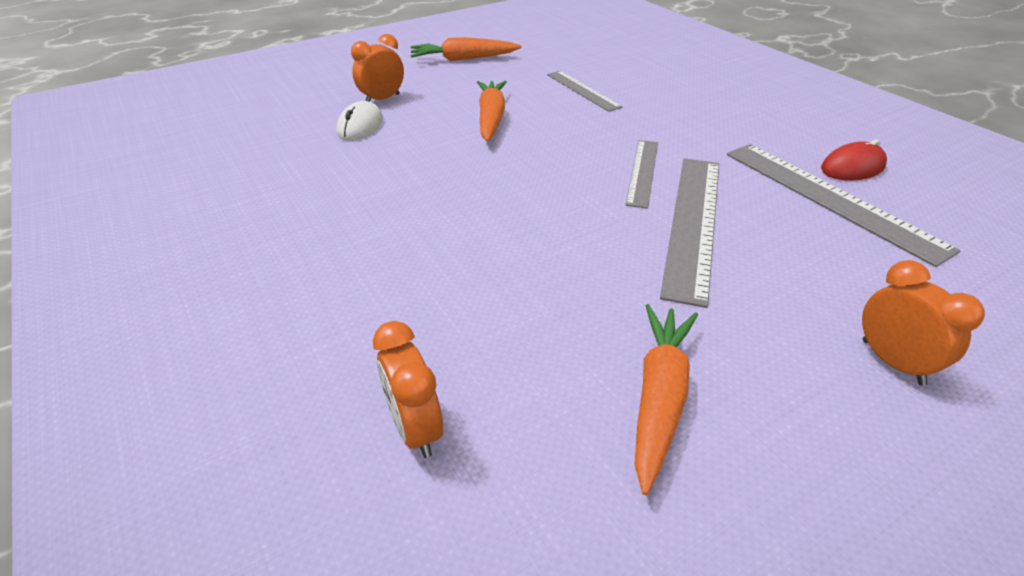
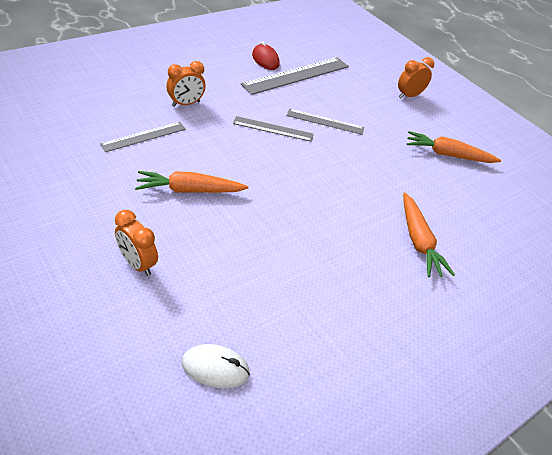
camera: 100 degrees left, 5 degrees up
white mouse [336,101,383,141] -> white mouse moved to [182,344,250,388]
orange clock [373,321,443,458] -> orange clock moved to [167,61,206,107]
orange carrot [411,37,522,61] -> orange carrot moved to [403,193,455,277]
grey ruler [660,158,719,308] -> grey ruler [286,109,364,135], size x0.58

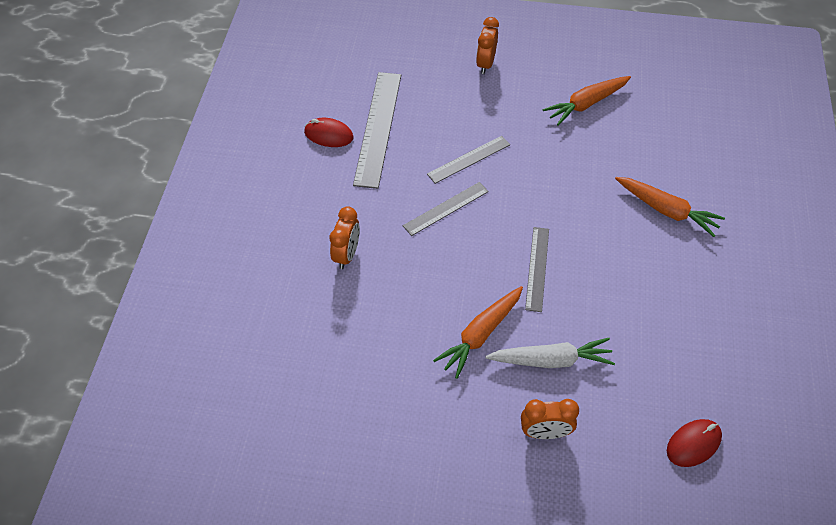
camera: 40 degrees left, 10 degrees up
grey ruler [100,122,186,152] -> grey ruler moved to [525,227,549,312]
white mouse [182,344,250,388] -> red mouse [667,419,722,467]
none -> white carrot [485,338,615,368]

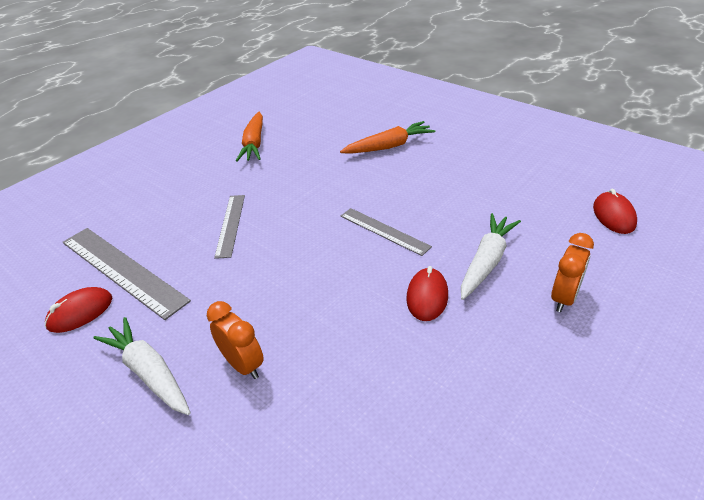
camera: 55 degrees left, 15 degrees down
grey ruler [403,182,489,236] -> none
orange carrot [433,286,523,379] -> red mouse [406,266,448,321]
orange clock [476,17,499,74] -> none
none -> white carrot [93,317,191,415]

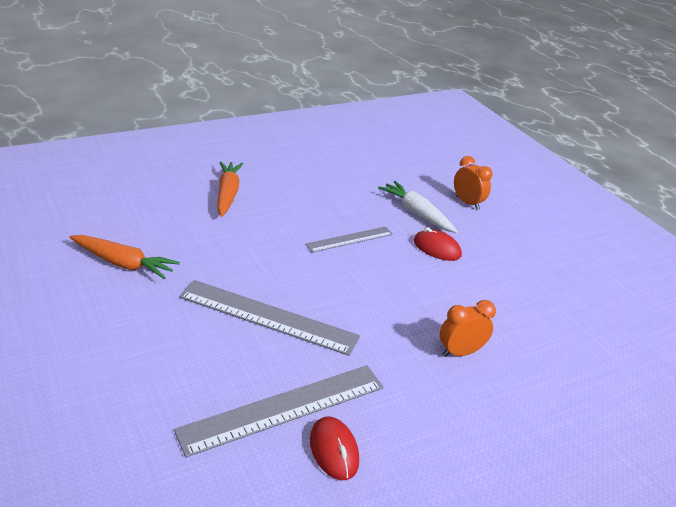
camera: 75 degrees left, 5 degrees down
white carrot [93,317,191,415] -> none
grey ruler [214,195,245,259] -> grey ruler [179,280,360,356], size x1.72
red mouse [593,189,637,234] -> none

